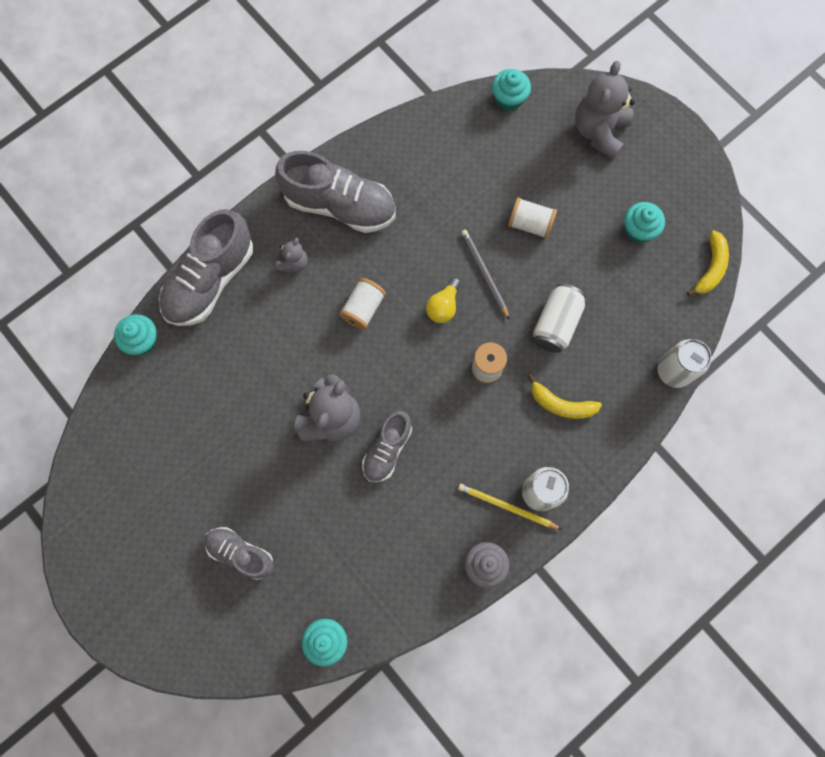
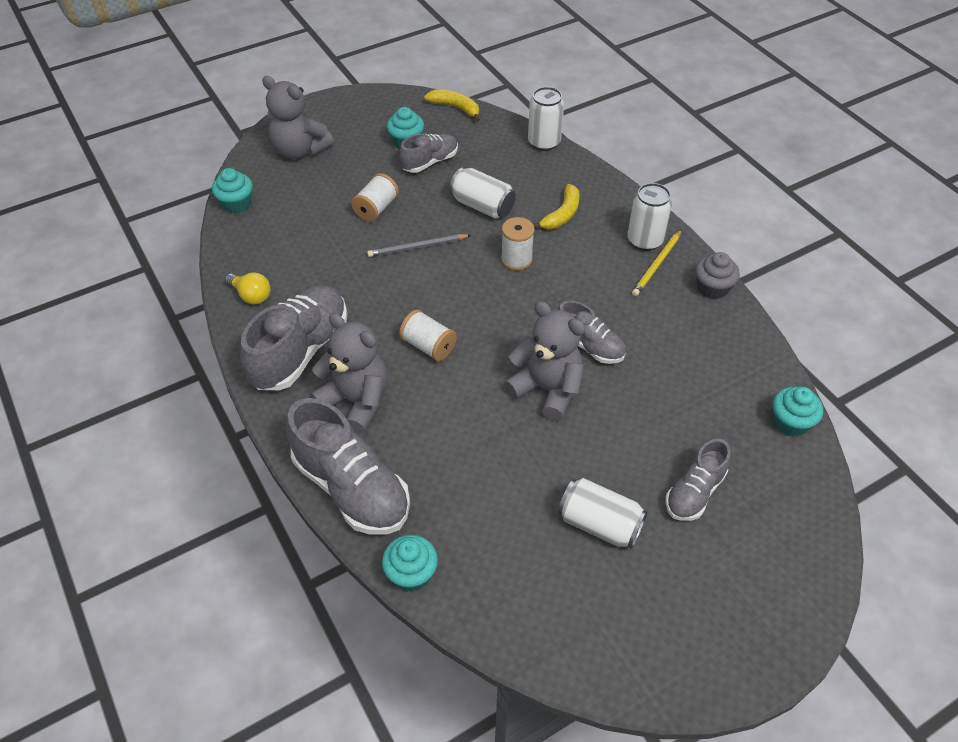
camera: 80 degrees left, 25 degrees down
grey teddy bear [276,238,308,272] -> grey teddy bear [311,313,387,434], size x1.95
yellow light bulb [426,277,461,323] -> yellow light bulb moved to [225,273,271,305]
none -> grey shoe [399,134,458,173]
none -> white can [558,478,648,549]

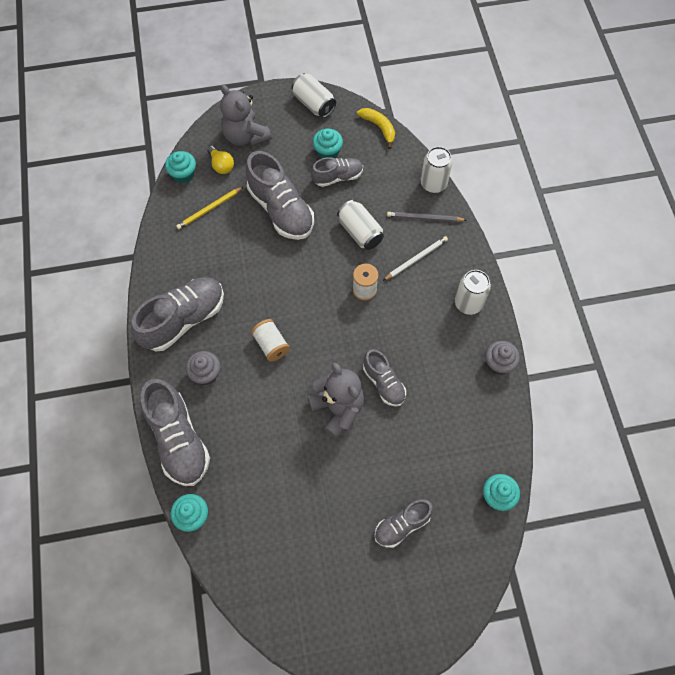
camera: 20 degrees right, 15 degrees up
yellow light bulb [225,273,271,305] -> yellow light bulb moved to [207,145,234,174]
grey teddy bear [311,313,387,434] -> grey cupcake [186,351,220,385]
white spool [351,173,399,222] -> grey shoe [246,151,314,240]
grey pencil [367,234,471,257] -> grey pencil moved to [387,212,466,222]
yellow banana [533,184,580,229] -> white pencil [383,236,448,281]
white can [558,478,648,549] -> white can moved to [292,73,336,118]
yellow pencil [632,229,682,296] -> yellow pencil moved to [176,187,243,229]

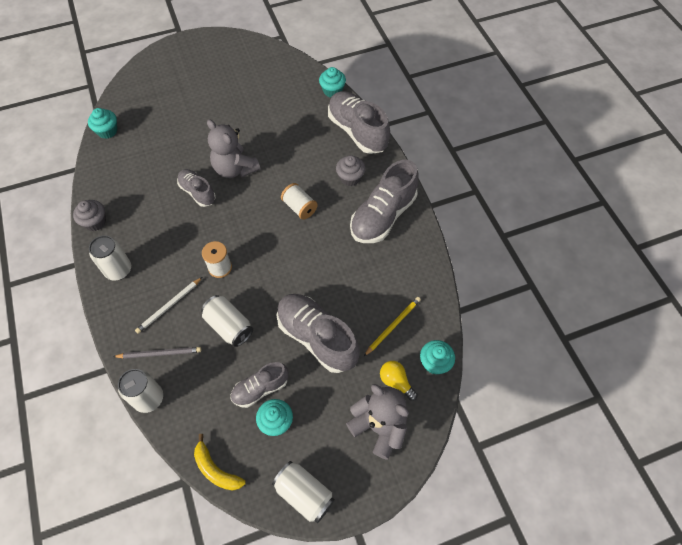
camera: 170 degrees right, 5 degrees down
grey shoe [374,499,433,548] -> none

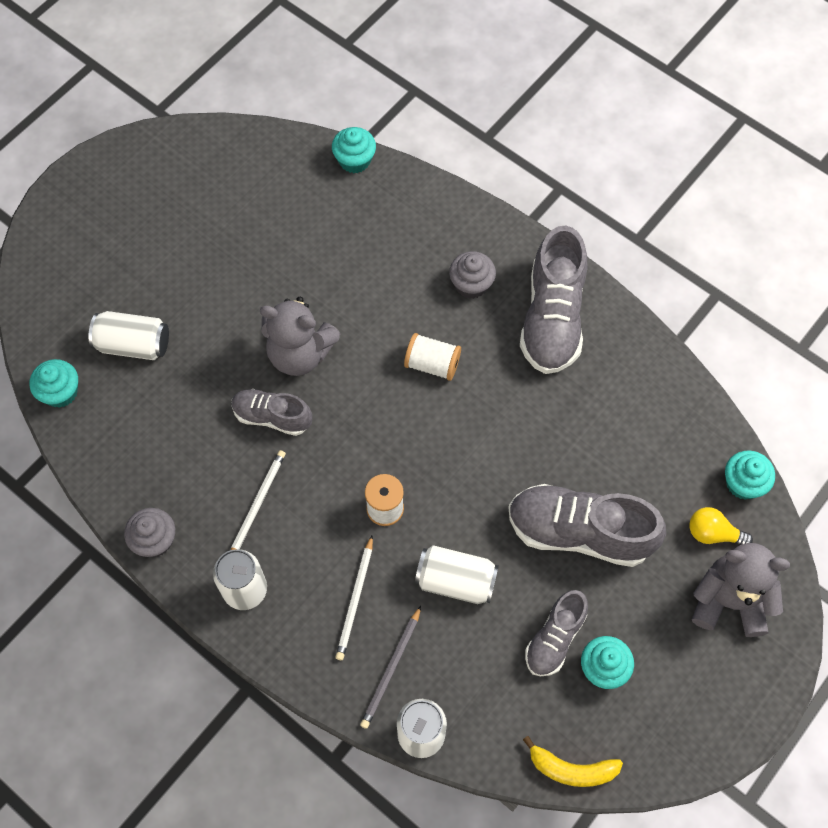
camera: 30 degrees left, 5 degrees up
grey pencil [113,347,201,359] -> grey pencil turned 150 degrees clockwise [360,606,421,729]
white can [272,461,335,523] -> white can moved to [89,311,169,360]
grey shoe [328,91,390,154] -> none
yellow pencil [364,297,421,356] -> none
none -> white pencil [231,450,286,550]

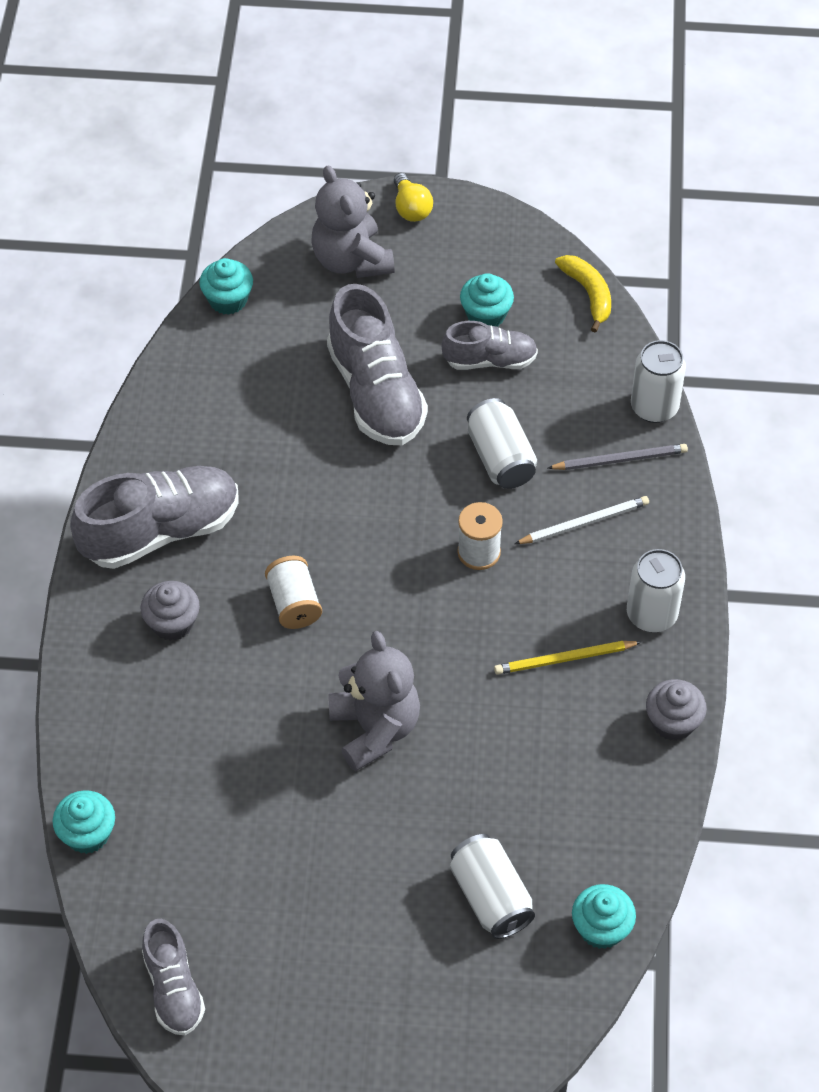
camera: 125 degrees left, 10 degrees down
grey shoe [231,389,312,436] -> grey shoe moved to [142,919,205,1035]
white pencil [231,450,286,550] -> yellow pencil [494,641,641,675]
yellow light bulb [689,507,753,545] -> yellow light bulb moved to [394,173,433,222]

